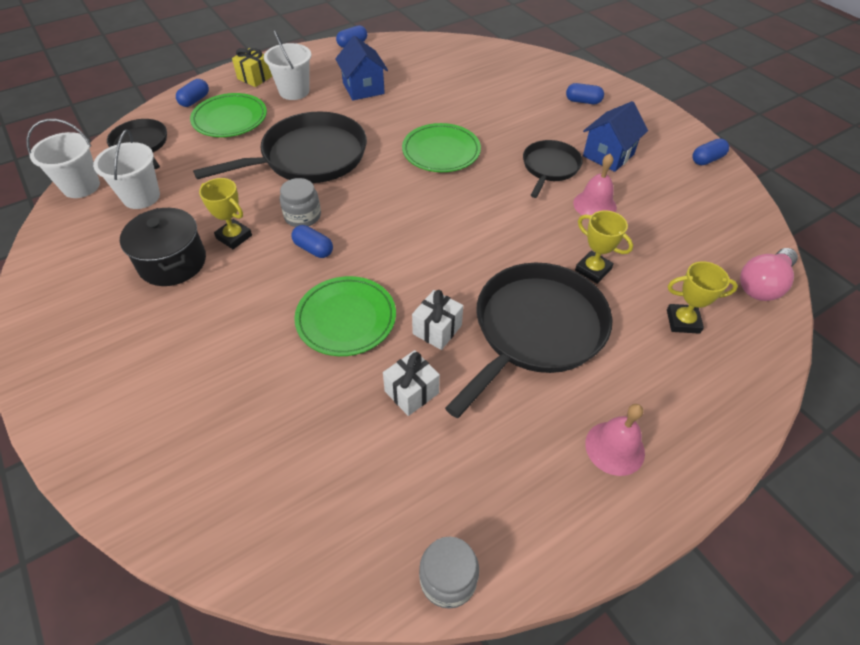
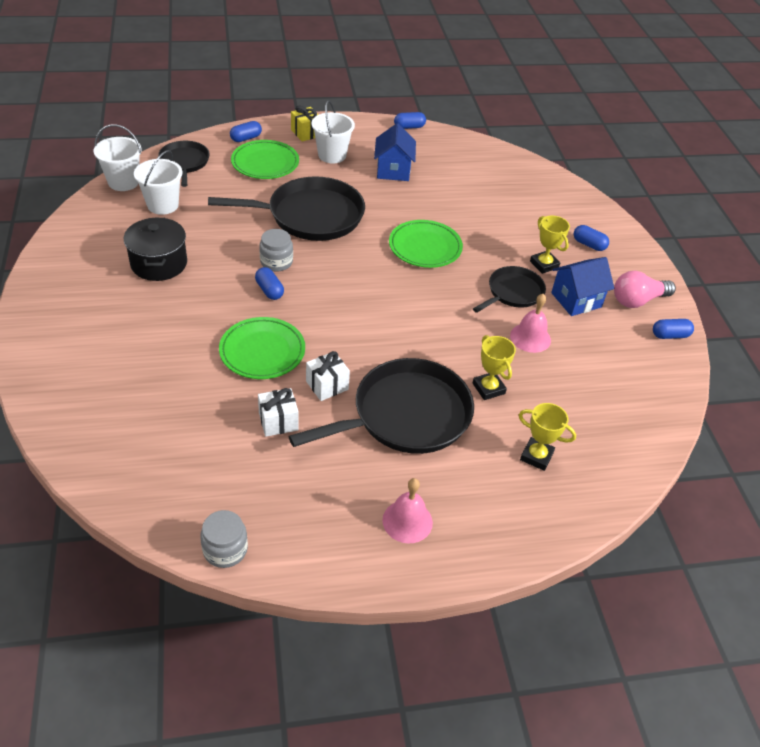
camera: 20 degrees right, 5 degrees down
yellow trophy [199,178,252,249] -> yellow trophy moved to [530,216,570,274]
pink light bulb [740,248,798,301] -> pink light bulb moved to [614,271,676,308]

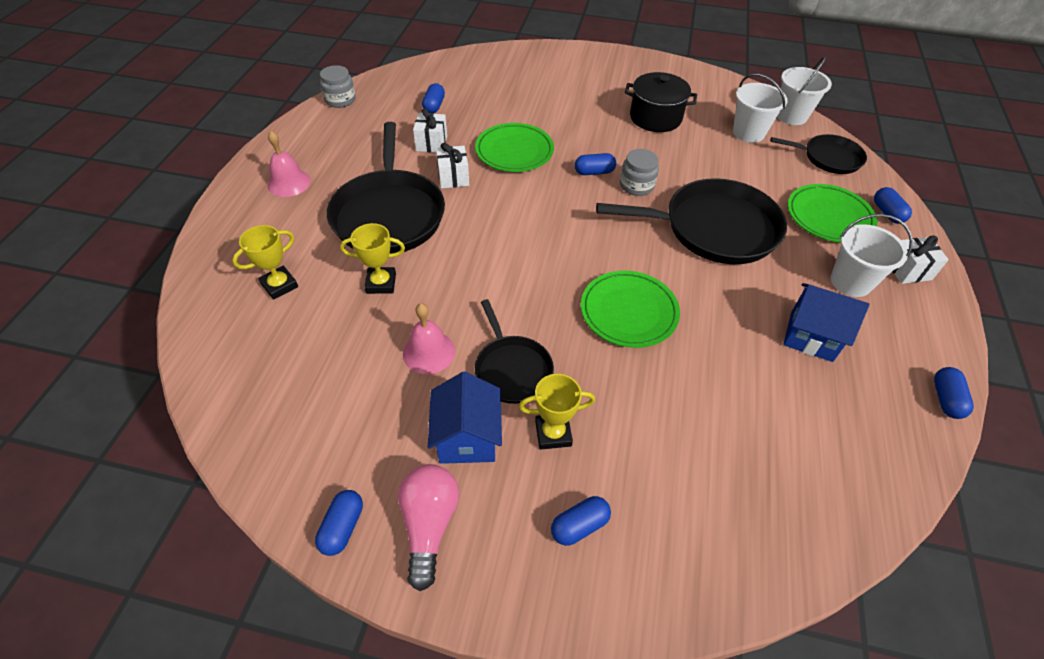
camera: 115 degrees right, 5 degrees up
black pan [208,176,365,241] -> black pan turned 105 degrees counterclockwise [596,178,787,264]
yellow gift [291,106,318,141] -> white gift [892,235,949,284]
none -> blue capsule [422,83,445,113]

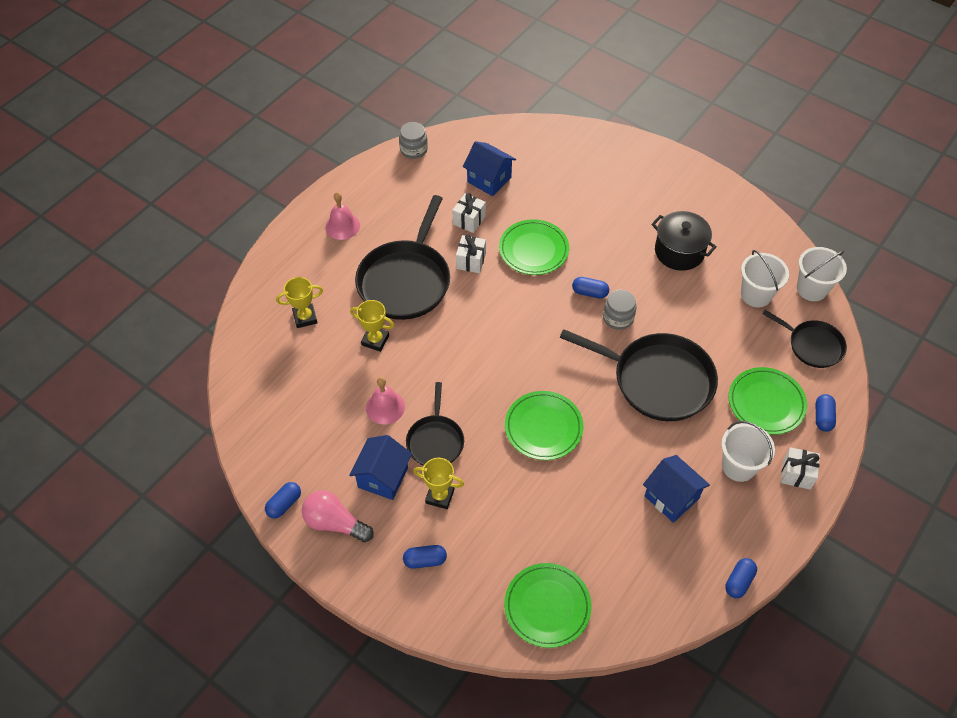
camera: 25 degrees right, 5 degrees up
pink light bulb [398,464,459,591] -> pink light bulb turned 90 degrees counterclockwise [302,490,374,542]
blue capsule [422,83,445,113] -> blue house [463,141,516,196]
none -> green plate [504,563,592,648]

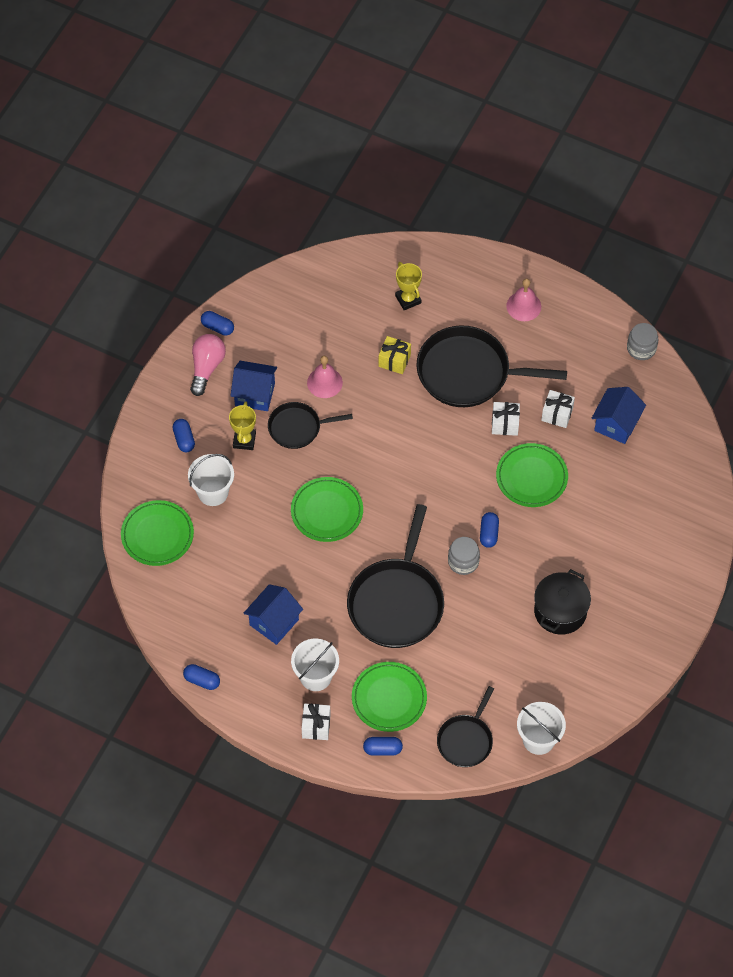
camera: 80 degrees right, 5 degrees up
yellow trophy [350,300,394,352] -> yellow gift [379,336,411,374]
white bucket [741,250,789,307] -> white bucket moved to [188,454,234,506]

